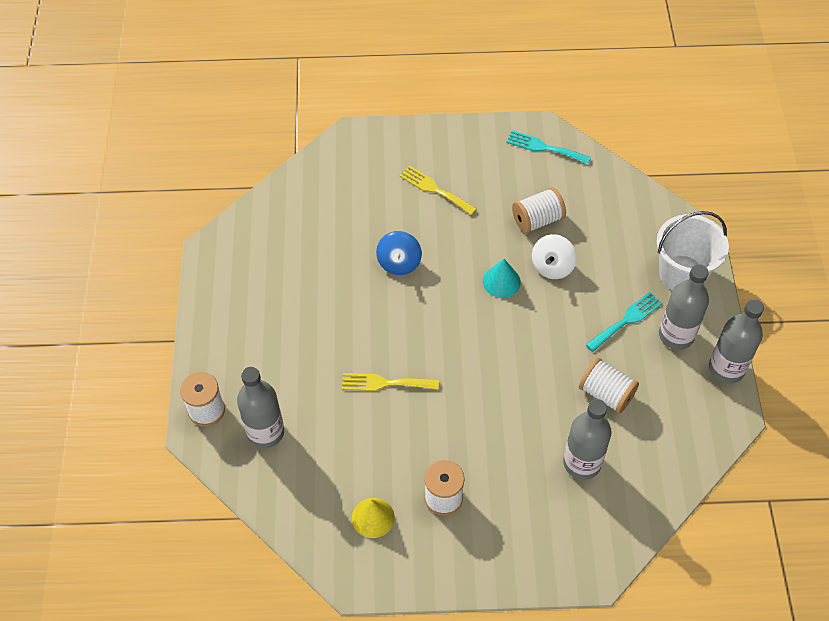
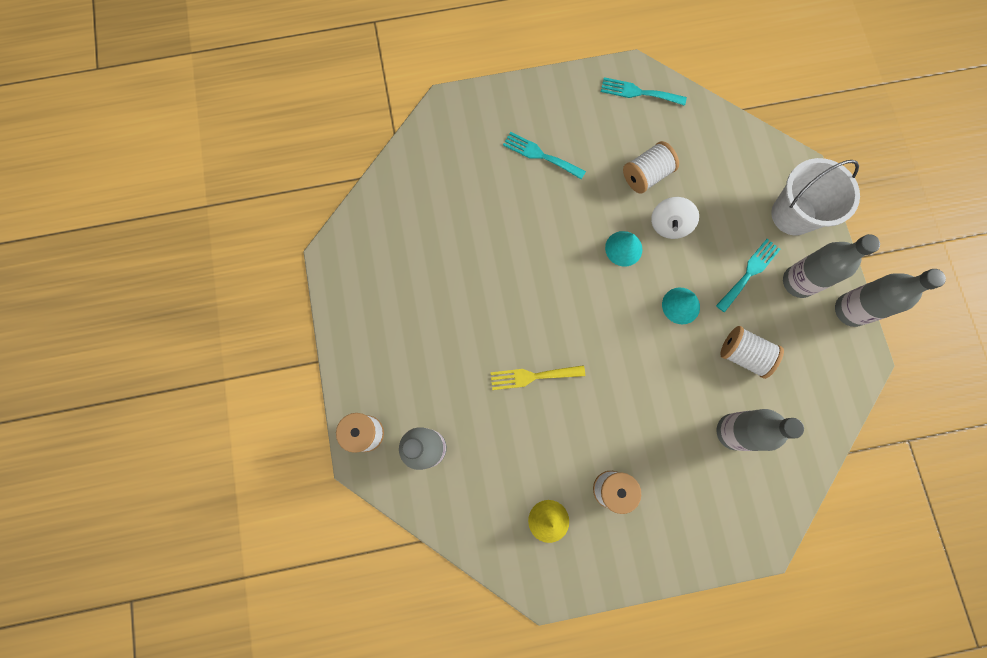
camera: 10 degrees left, 20 degrees up
blue spinning top [376,231,422,275] -> none
yellow fork [399,165,477,215] -> turquoise fork [503,132,586,180]
none -> turquoise cone [662,288,700,324]

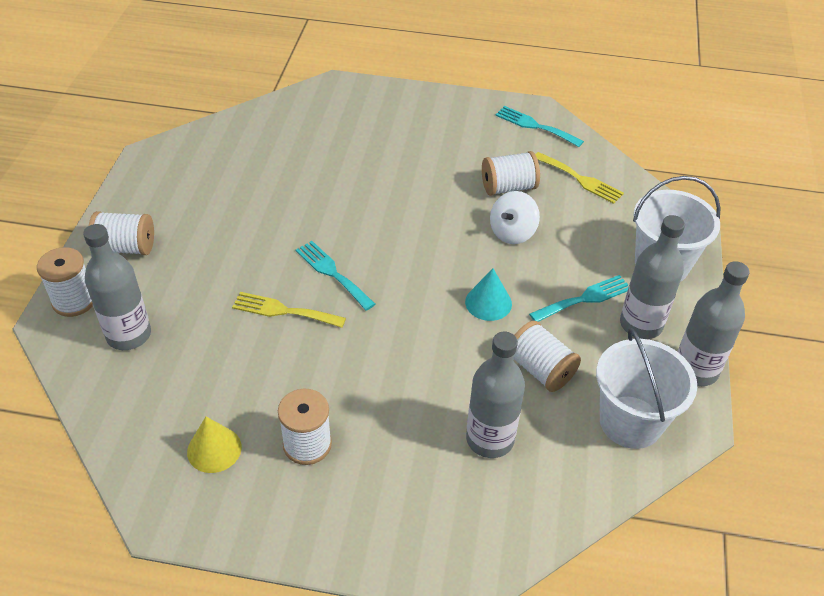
camera: 20 degrees right, 30 degrees down
turquoise fork [503,132,586,180] -> turquoise fork moved to [296,241,375,311]
turquoise cone [605,231,642,267] -> none
none -> white spool [89,211,154,255]
none -> yellow fork [535,152,624,204]
none -> white bucket [596,328,697,449]

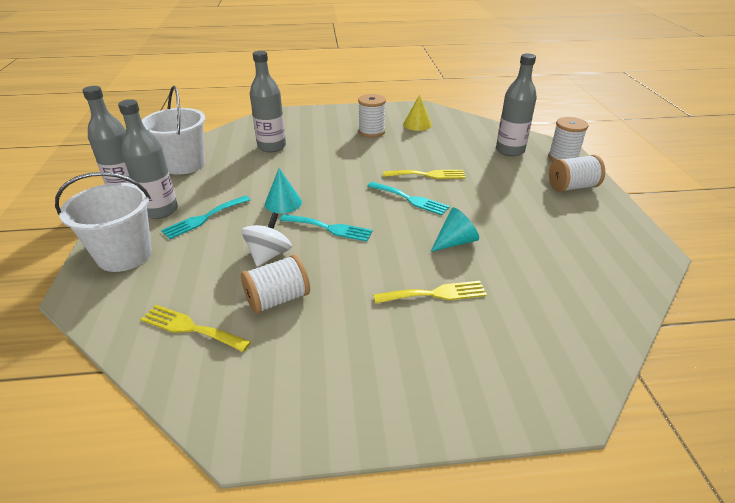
camera: 165 degrees right, 10 degrees down
turquoise fork [495,106,584,147] -> turquoise fork moved to [280,214,373,242]
white spool [514,321,581,392] -> none
none -> yellow fork [373,281,487,304]
none -> turquoise cone [430,208,479,252]

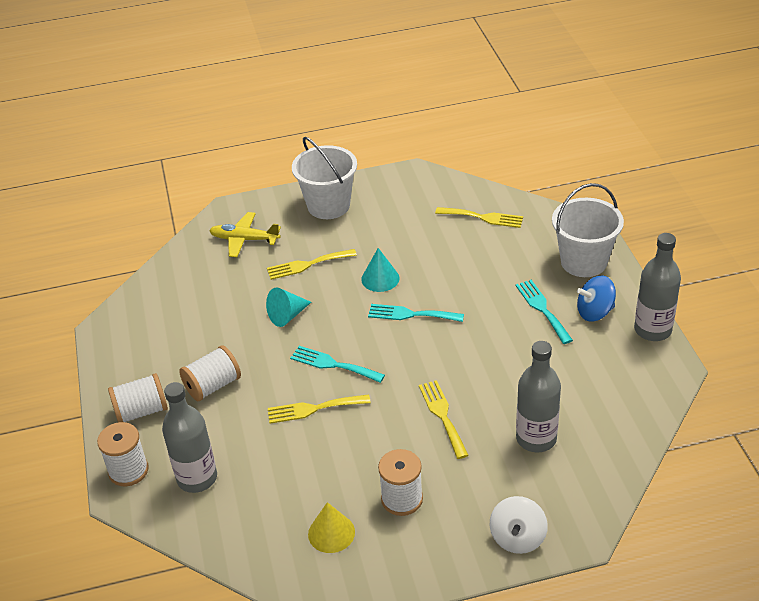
camera: 175 degrees right, 5 degrees up
grey bottle [118,99,178,219] -> blue spinning top [577,276,616,321]
white bucket [142,86,205,175] -> white bucket moved to [292,136,357,219]
turquoise fork [161,195,250,239] -> turquoise fork turned 60 degrees counterclockwise [515,280,573,344]
white spinning top [241,212,292,267] -> white spinning top moved to [490,496,548,554]
white spool [241,254,310,314] -> white spool moved to [179,345,241,401]
turquoise cone [265,168,302,214] -> turquoise cone moved to [361,248,399,292]
none -> yellow plane [209,212,281,257]
none -> yellow fork [419,380,469,459]

